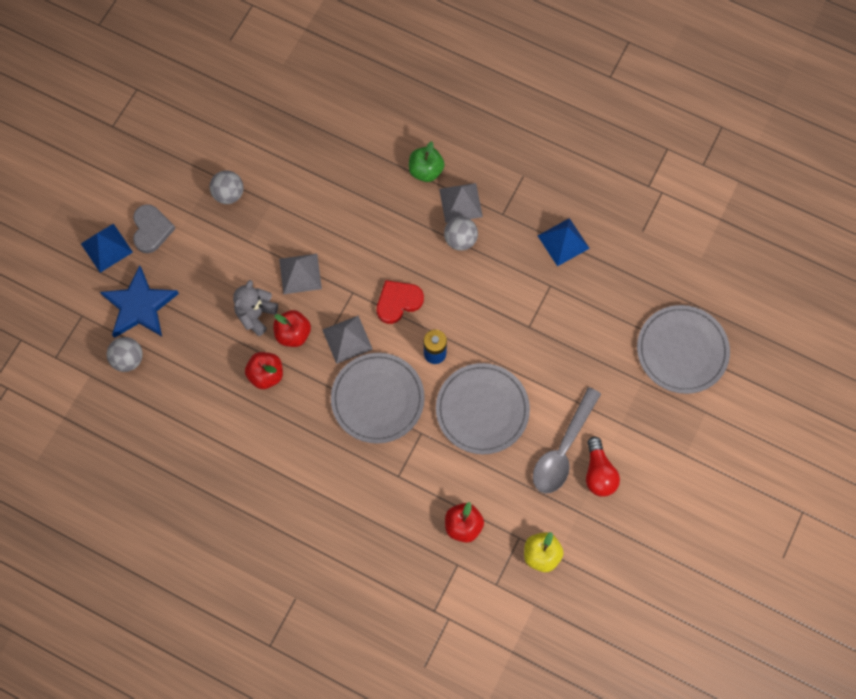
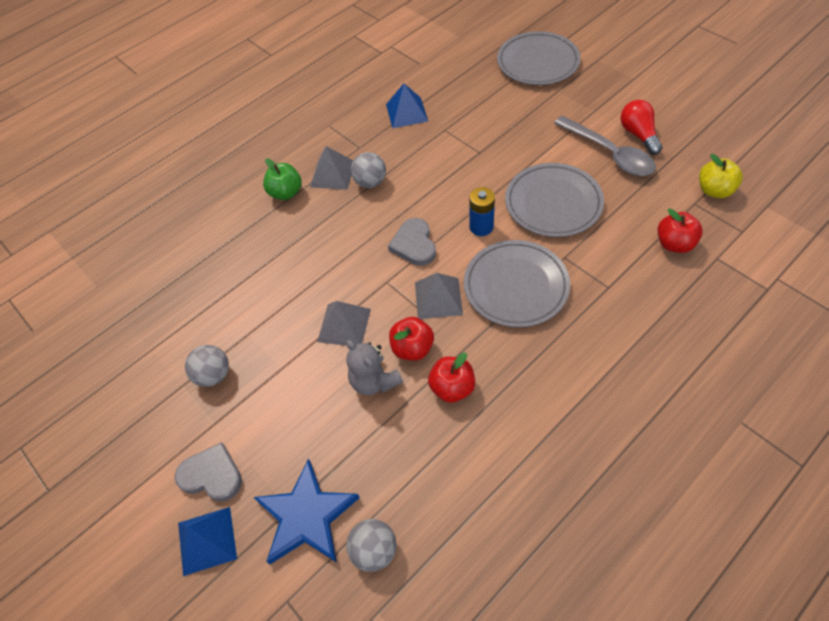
camera: 65 degrees left, 15 degrees down
red heart [377,280,424,324] -> grey heart [388,218,436,266]
red light bulb [586,436,620,497] -> red light bulb turned 120 degrees counterclockwise [621,100,662,155]

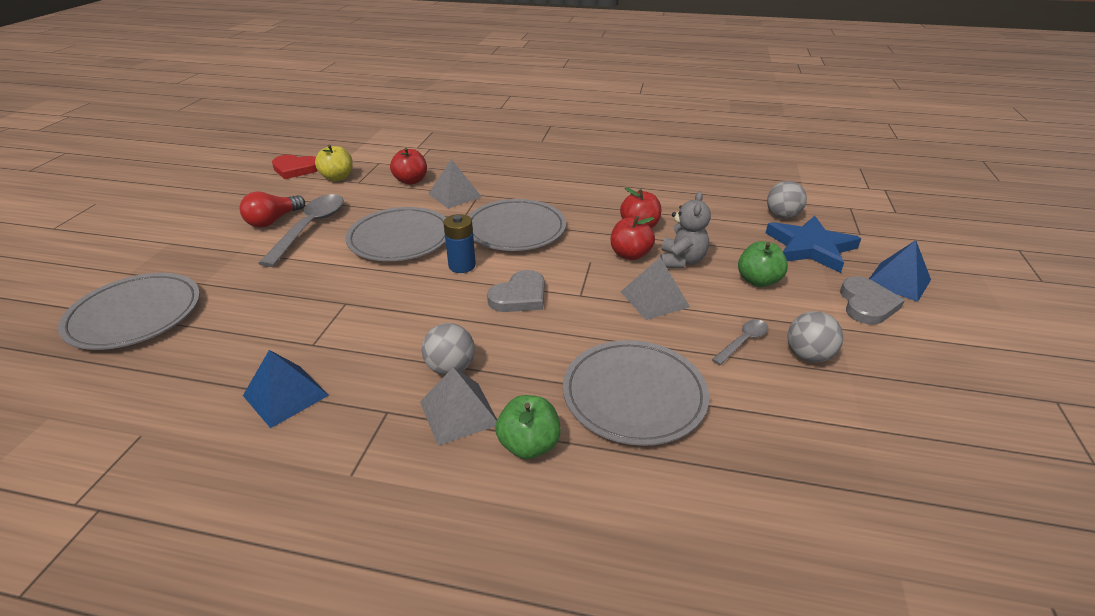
camera: 130 degrees left, 20 degrees down
grey heart [175,442,242,501] -> grey heart turned 150 degrees counterclockwise [840,276,905,325]
grey pyramid [415,273,463,319] -> grey pyramid moved to [428,159,482,209]
none -> red heart [272,155,318,179]
none -> grey plate [563,340,709,446]
none -> grey spoon [712,320,768,365]
none -> green apple [738,241,788,287]

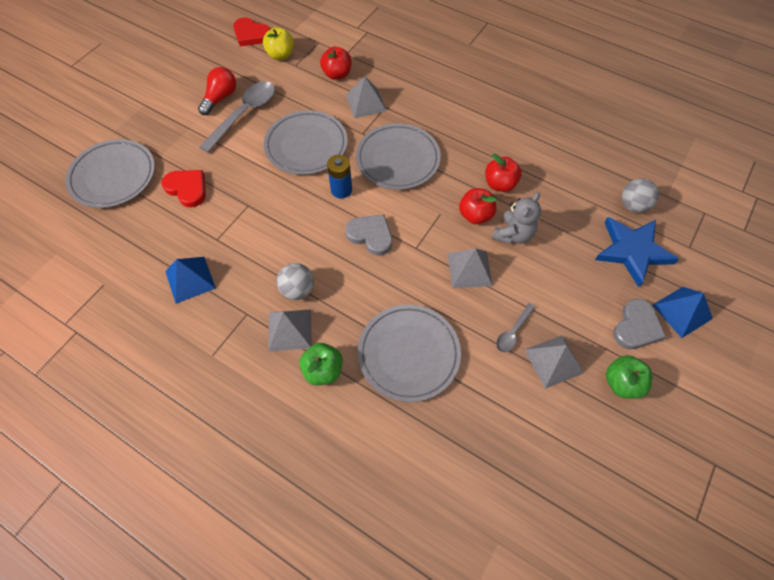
camera: 20 degrees right, 25 degrees up
red light bulb [240,191,305,228] -> red light bulb turned 150 degrees clockwise [198,67,236,115]
grey heart [487,270,544,312] -> grey heart turned 120 degrees counterclockwise [345,215,392,255]
grey spoon [712,320,768,365] -> grey spoon turned 150 degrees clockwise [496,303,535,352]
green apple [738,241,788,287] -> green apple moved to [606,355,652,399]
grey ball [788,311,843,362] -> grey pyramid [525,335,584,389]
none -> red heart [161,170,206,207]

